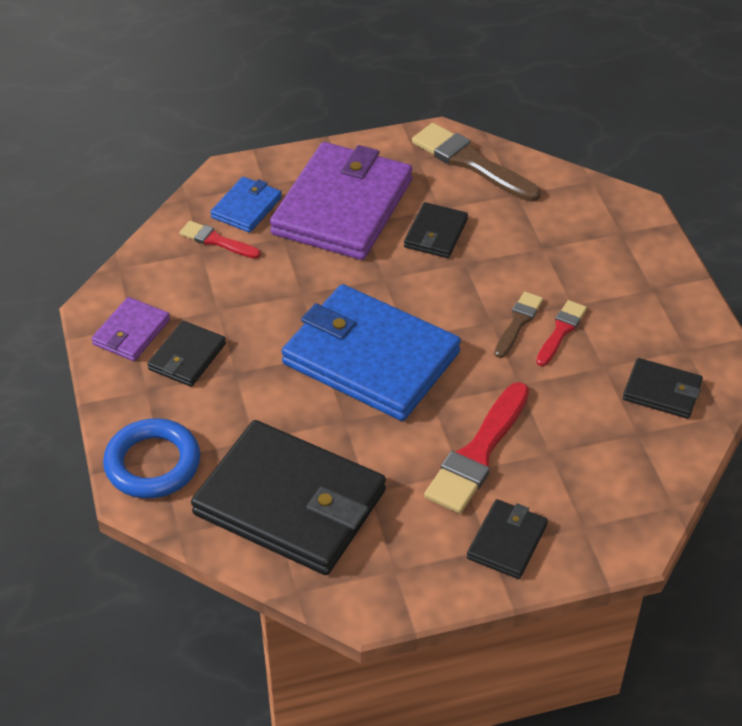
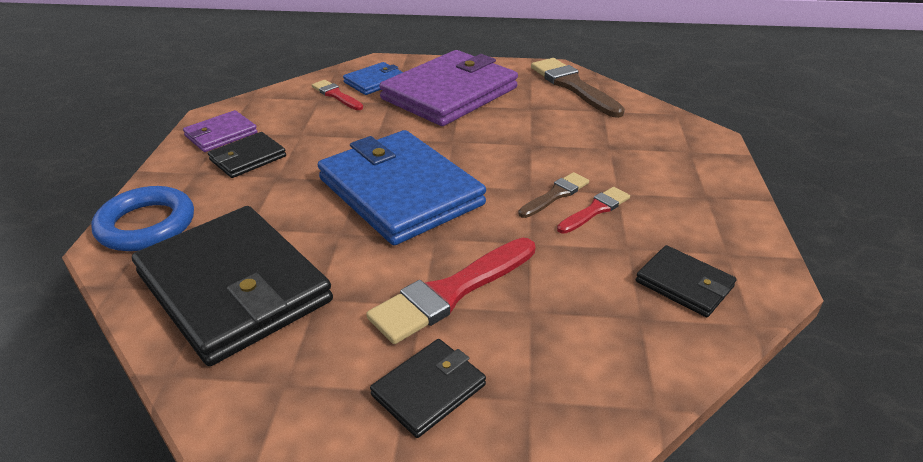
camera: 20 degrees right, 10 degrees down
black wallet [404,202,468,258] -> none

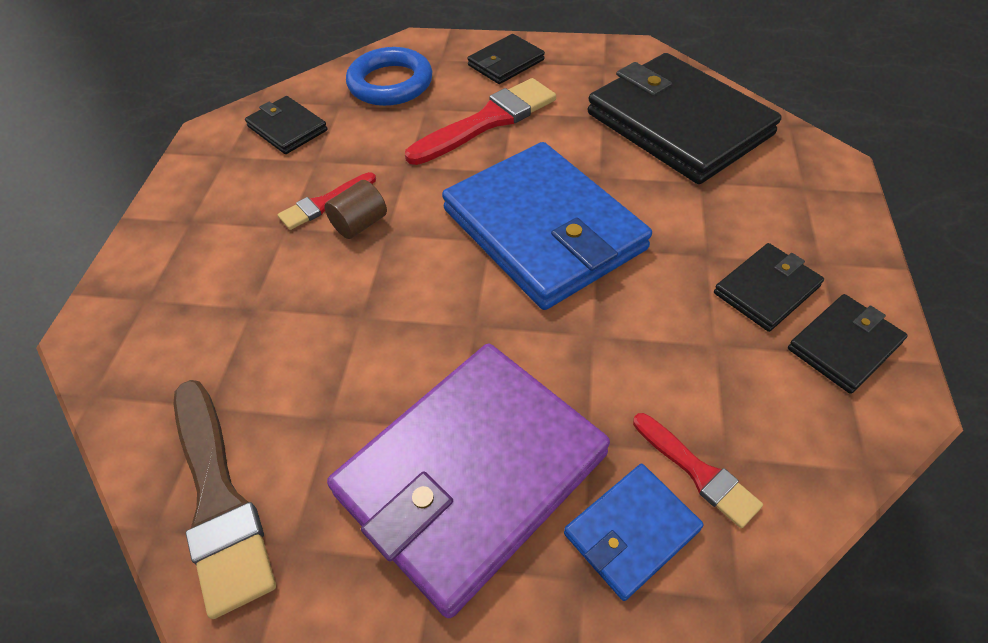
camera: 175 degrees left, 15 degrees up
blue ring [91,186,194,251] -> blue ring moved to [346,47,432,106]
purple wallet [183,110,258,152] -> black wallet [788,294,908,394]
brown brush [518,172,589,218] -> brown cylinder [324,180,387,239]

